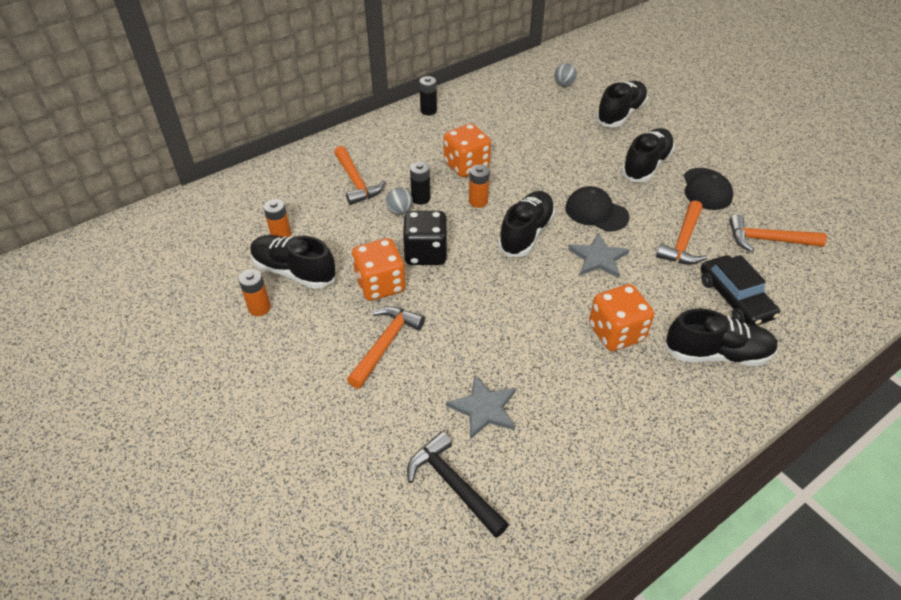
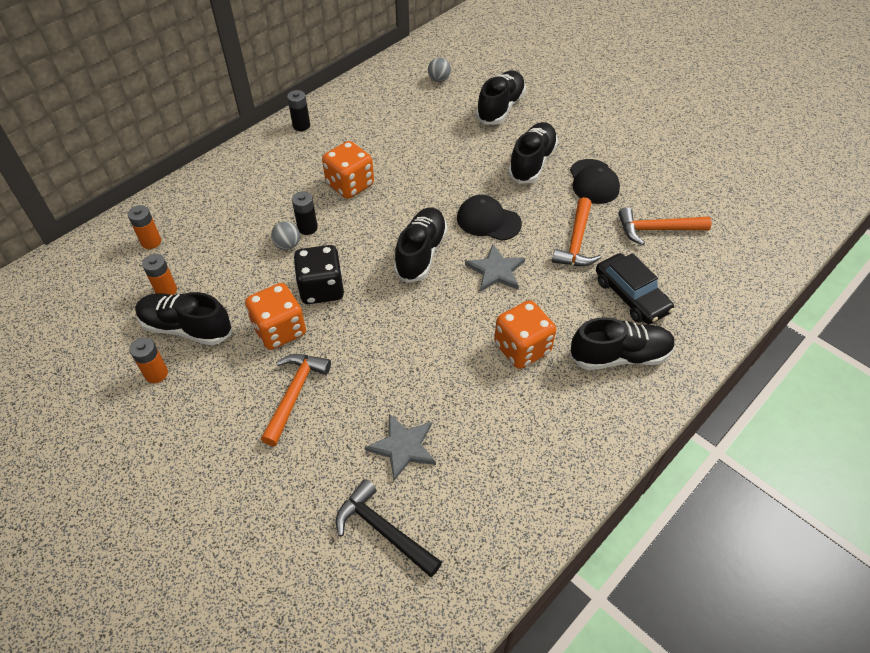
camera: 10 degrees left, 5 degrees up
orange hammer [334,146,386,205] -> none
orange battery [469,165,490,208] -> orange battery moved to [128,205,161,249]

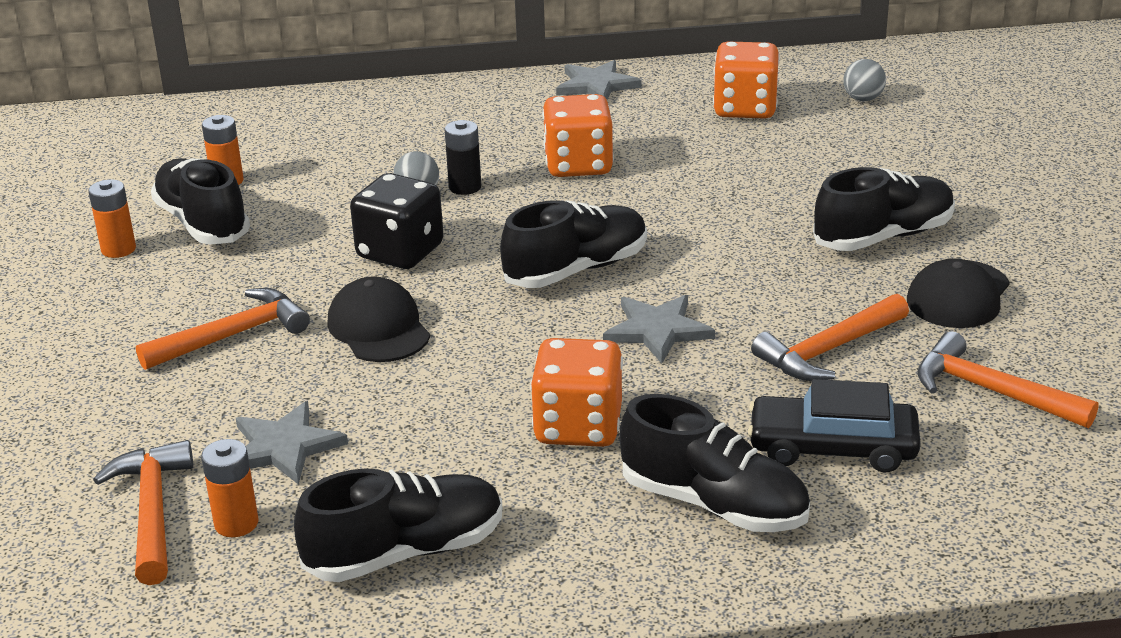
camera: 40 degrees right, 20 degrees down
orange battery [128,205,161,249] -> orange battery moved to [201,439,259,537]
orange dice [245,283,306,350] -> orange dice moved to [713,41,780,119]
black battery [287,90,310,131] -> grey star [556,60,642,99]
black hammer [336,479,442,577] -> orange hammer [93,440,193,585]
black cap [457,195,522,241] -> black cap moved to [327,276,430,362]
black shoe [476,71,526,125] -> black shoe moved to [294,468,502,582]
black car [596,253,674,324] -> black car turned 90 degrees clockwise [748,379,920,473]

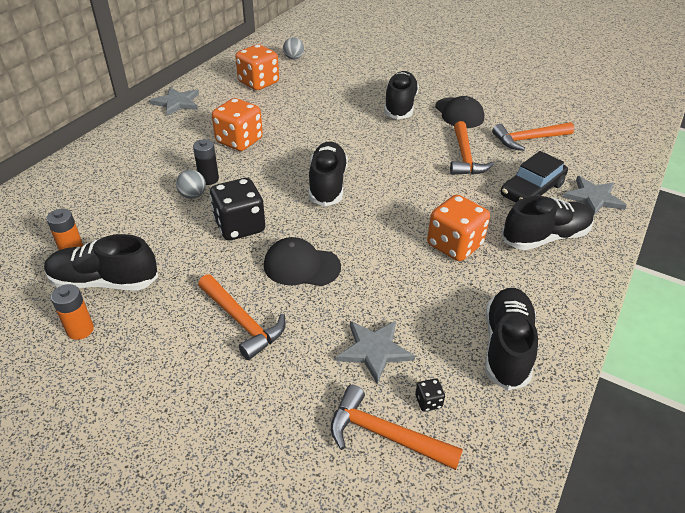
camera: 55 degrees left, 10 degrees up
orange hammer [136,288,310,370] -> orange hammer turned 135 degrees clockwise [198,274,286,360]
orange battery [201,439,259,537] -> black dice [415,379,445,412]
grey star [603,295,715,364] -> grey star moved to [563,176,627,216]

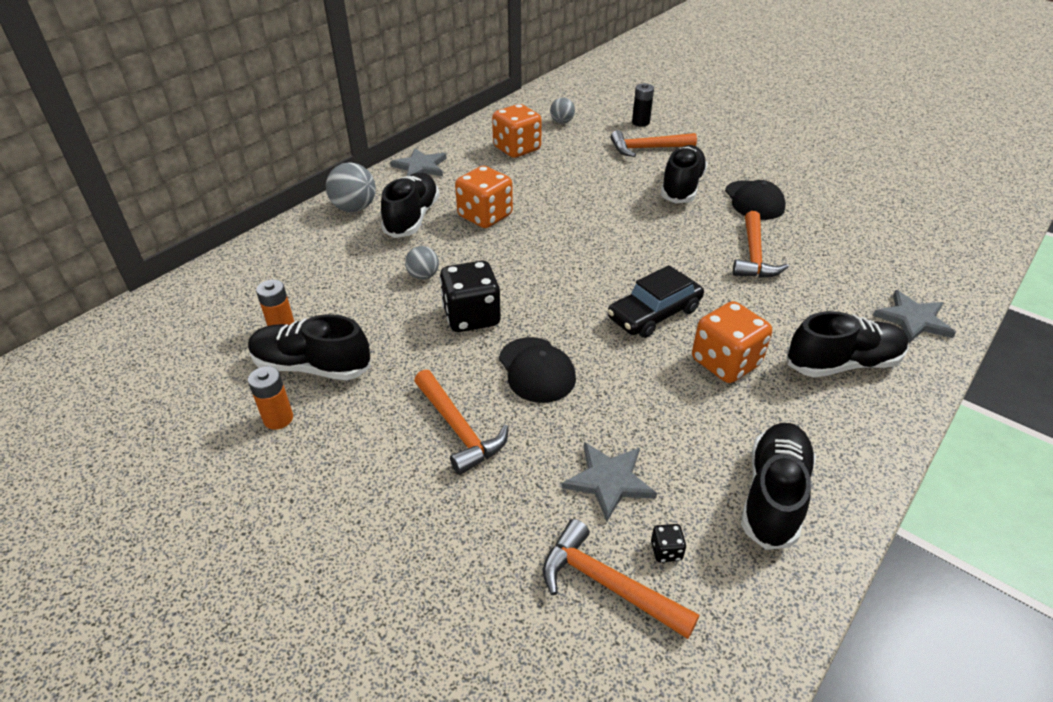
camera: 10 degrees right, 0 degrees up
black battery [193,139,219,185] -> black battery moved to [632,83,654,127]
black cap [264,237,341,286] -> black cap turned 135 degrees counterclockwise [499,337,576,403]
black shoe [309,141,348,207] -> black shoe moved to [381,173,440,238]
orange hammer [492,122,574,151] -> orange hammer moved to [610,130,697,157]
black car [501,151,568,203] -> black car moved to [608,265,704,338]
none -> grey ball [326,162,376,212]

